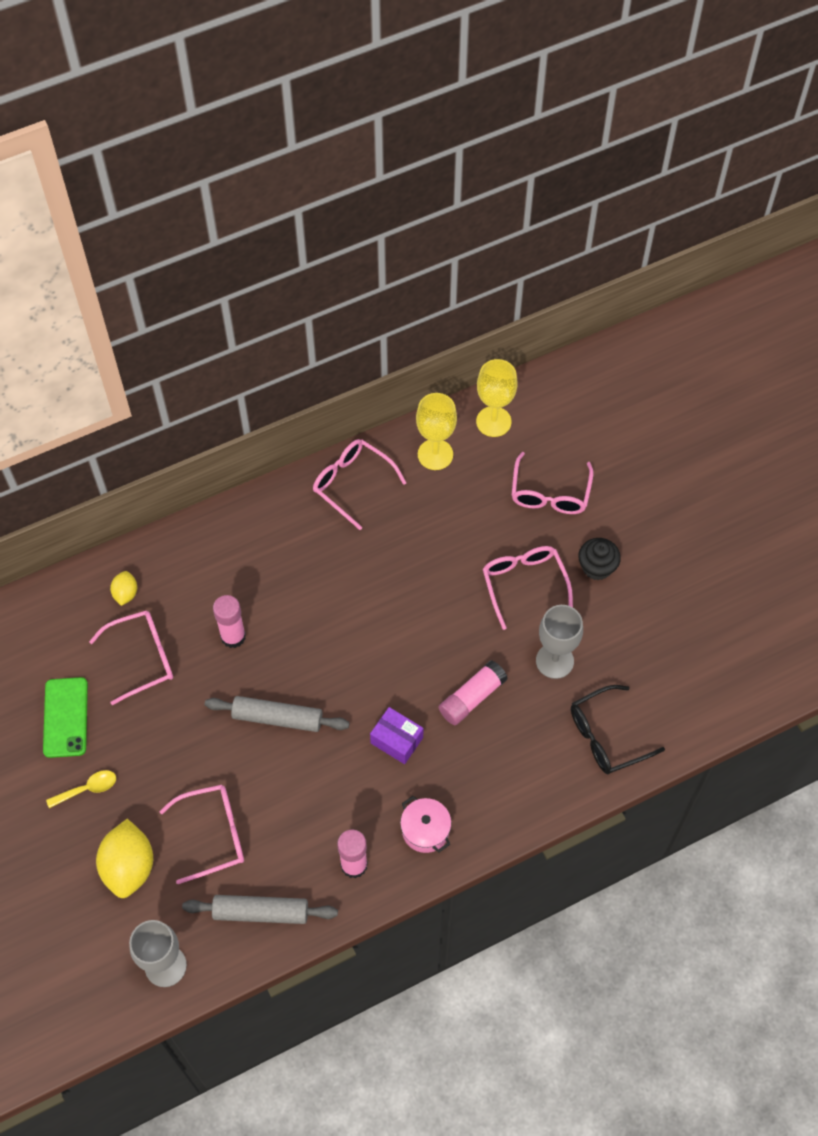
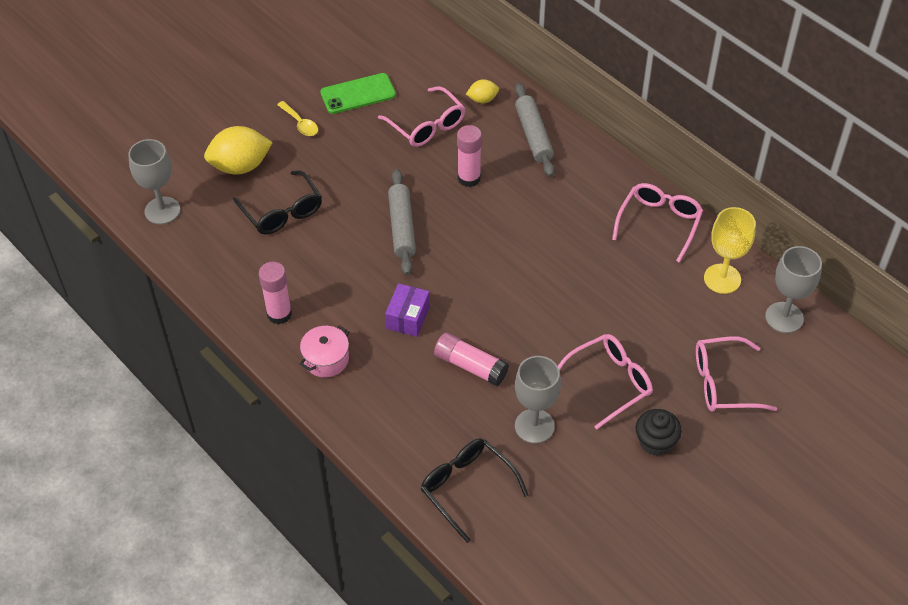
camera: 75 degrees right, 10 degrees down
pink glasses [159,785,244,884] -> black glasses [233,170,322,235]
grey rolling pin [182,895,338,924] -> grey rolling pin moved to [515,83,555,177]
yellow goblet [476,359,517,437] -> grey goblet [765,246,822,333]

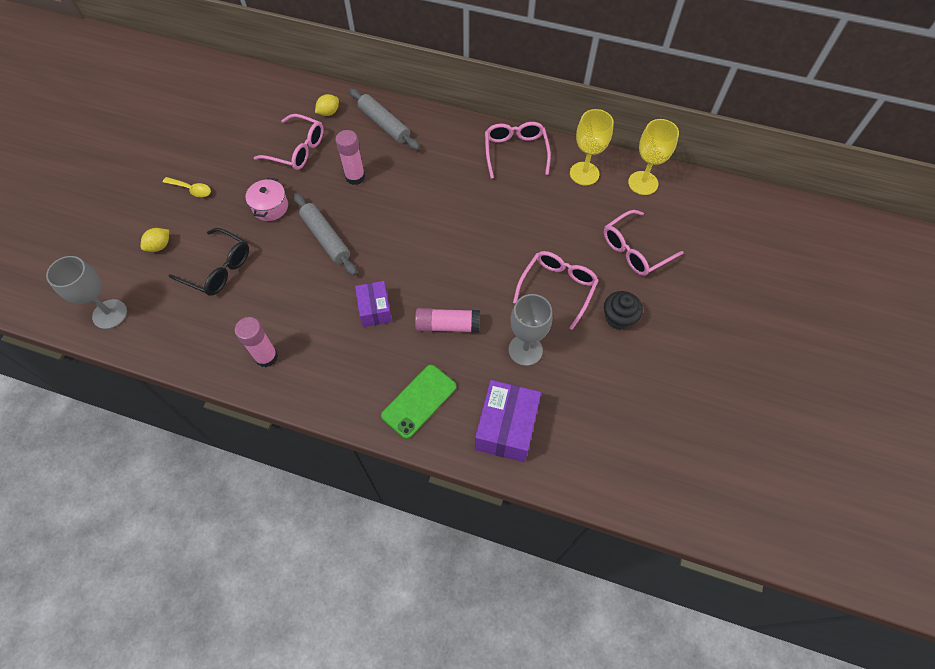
camera: 30 degrees left, 10 degrees up
yellow lemon [204,126,273,174] -> yellow lemon [141,228,169,252], size x0.52
pink pot [300,325,349,377] -> pink pot moved to [246,178,288,221]
green phone [320,73,396,114] -> green phone moved to [381,365,456,439]
black glasses [420,438,528,543] -> purple box [475,380,541,462]
grey goblet [765,246,822,333] -> yellow goblet [628,119,679,195]

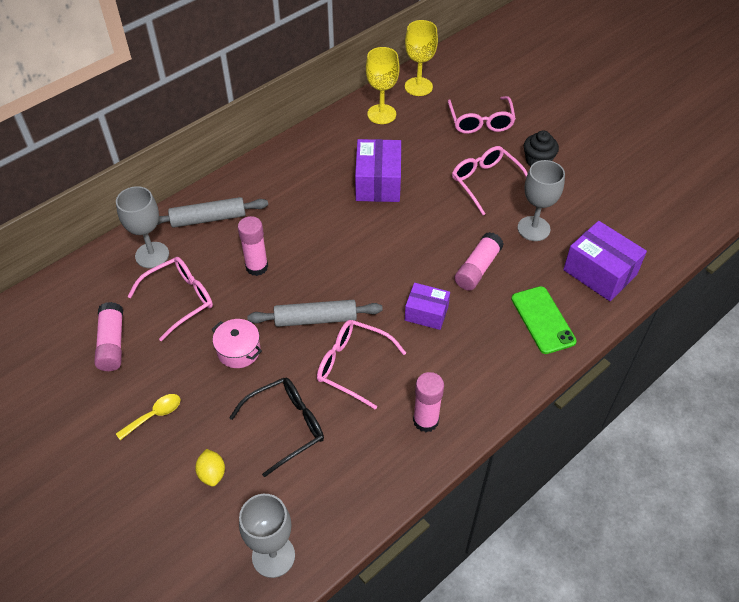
camera: 60 degrees left, 10 degrees down
yellow lemon [315,94,339,116] -> grey goblet [116,186,169,268]
pink glasses [485,122,551,178] -> pink glasses moved to [317,320,406,410]
none -> pink glue stick [94,302,123,371]
none -> purple box [355,139,401,202]

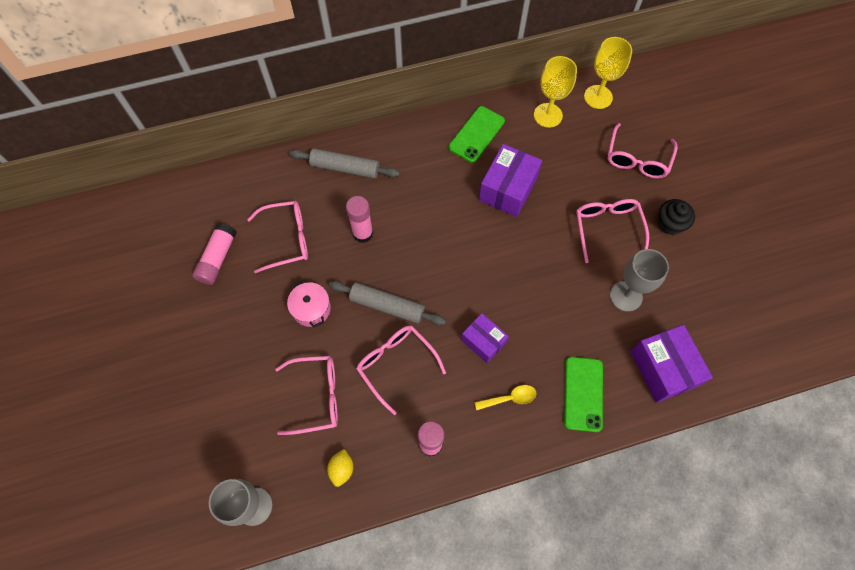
camera: 25 degrees right, 15 degrees up
grey goblet [116,186,169,268] -> none
yellow spoon [116,394,180,440] -> yellow spoon moved to [474,385,537,410]
yellow lemon [195,449,225,487] -> yellow lemon moved to [327,449,353,487]
black glasses [229,377,324,477] -> pink glasses [275,356,338,435]
pink glue stick [454,232,504,291] -> none
none -> green phone [448,106,505,163]

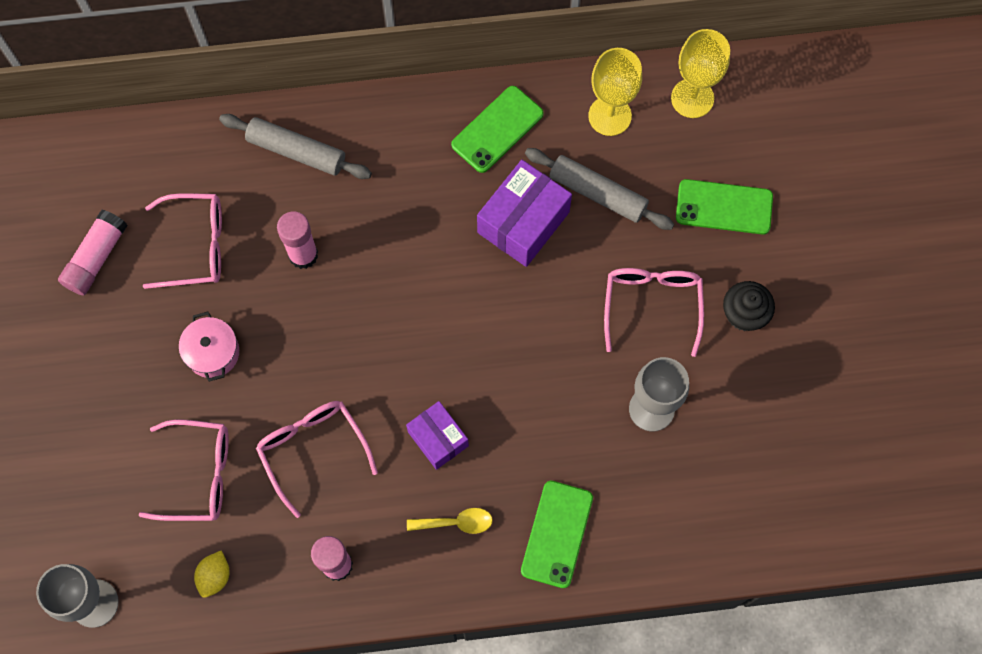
camera: 10 degrees right, 5 degrees up
grey rolling pin [329,281,446,326] -> grey rolling pin moved to [525,148,674,230]
pink glasses [607,123,678,178] -> green phone [676,179,773,235]
purple box [630,325,713,403] -> none

